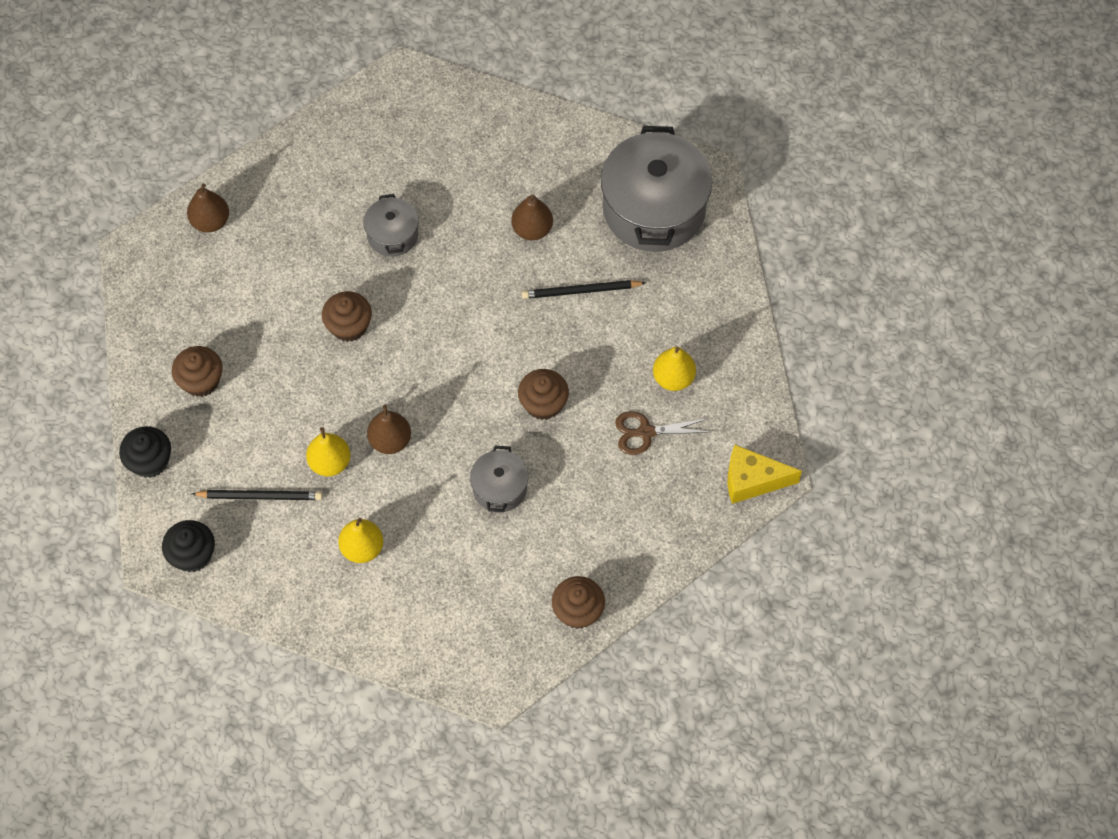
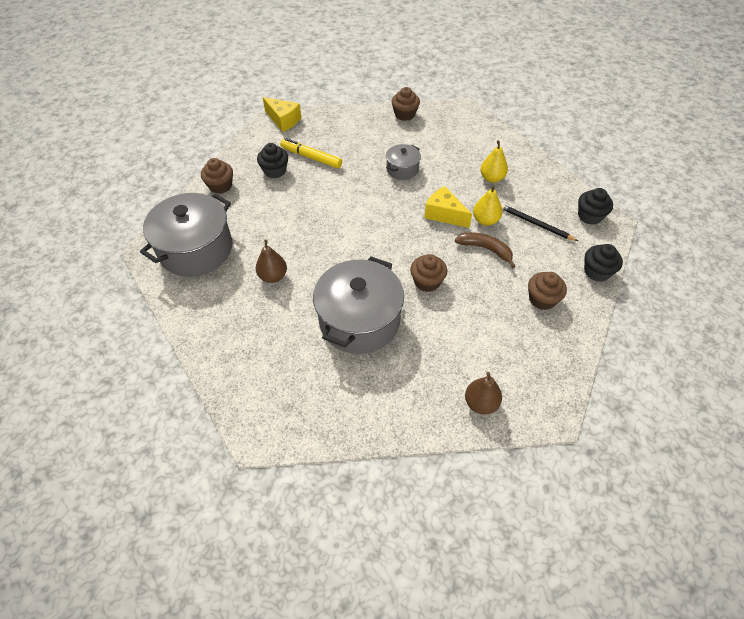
camera: 145 degrees left, 10 degrees down
grey pot [363,194,418,257] -> grey pot [313,257,404,354], size x2.02
brown pear [367,405,411,454] -> yellow cheese [424,186,472,228]
brown cupcake [518,369,569,420] -> brown cupcake moved to [201,158,233,194]
black pencil [522,280,646,299] -> none
brown scissors [615,411,711,455] -> yellow marker [280,138,342,168]
yellow pear [653,347,696,391] -> black cupcake [257,143,288,178]
none -> brown banana [455,232,515,268]

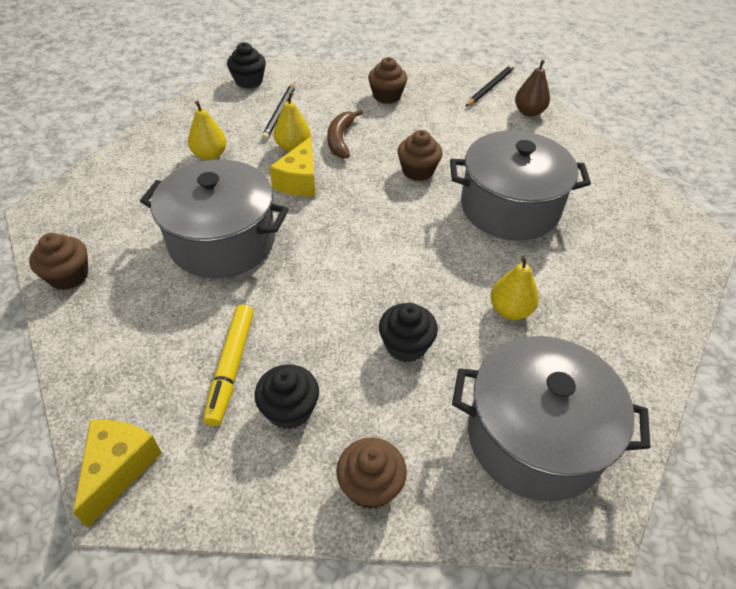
camera: 115 degrees left, 5 degrees down
brown pear [256,239,287,283] -> yellow pear [490,256,539,320]
grey pot [386,144,421,180] -> grey pot [140,160,289,278], size x2.02
black cupcake [584,244,623,282] -> black cupcake moved to [379,303,438,362]
none -> black pencil [465,64,515,107]

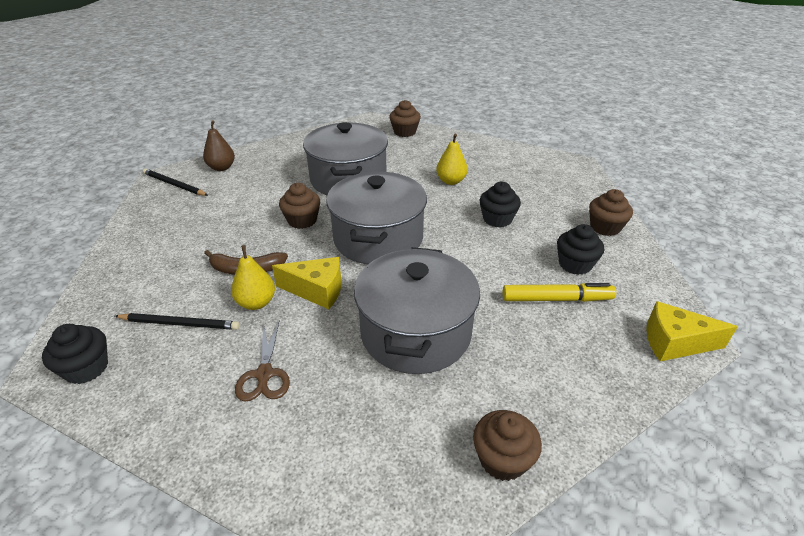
camera: 95 degrees left, 10 degrees down
yellow pear [188,101,227,160] -> brown scissors [235,322,290,401]
brown cupcake [368,57,408,104] -> brown cupcake moved to [389,100,421,137]
grey pot [452,336,650,501] -> grey pot moved to [326,172,427,264]

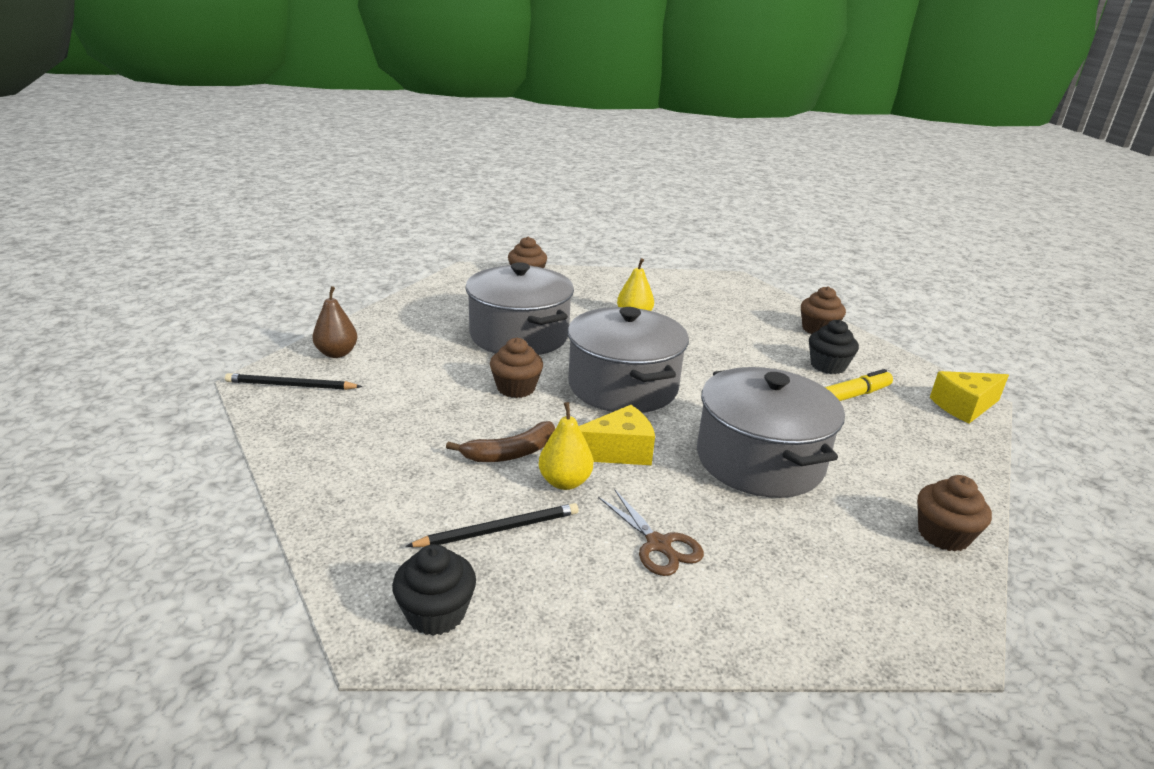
camera: 30 degrees left, 10 degrees down
black cupcake [480,182,521,228] -> none

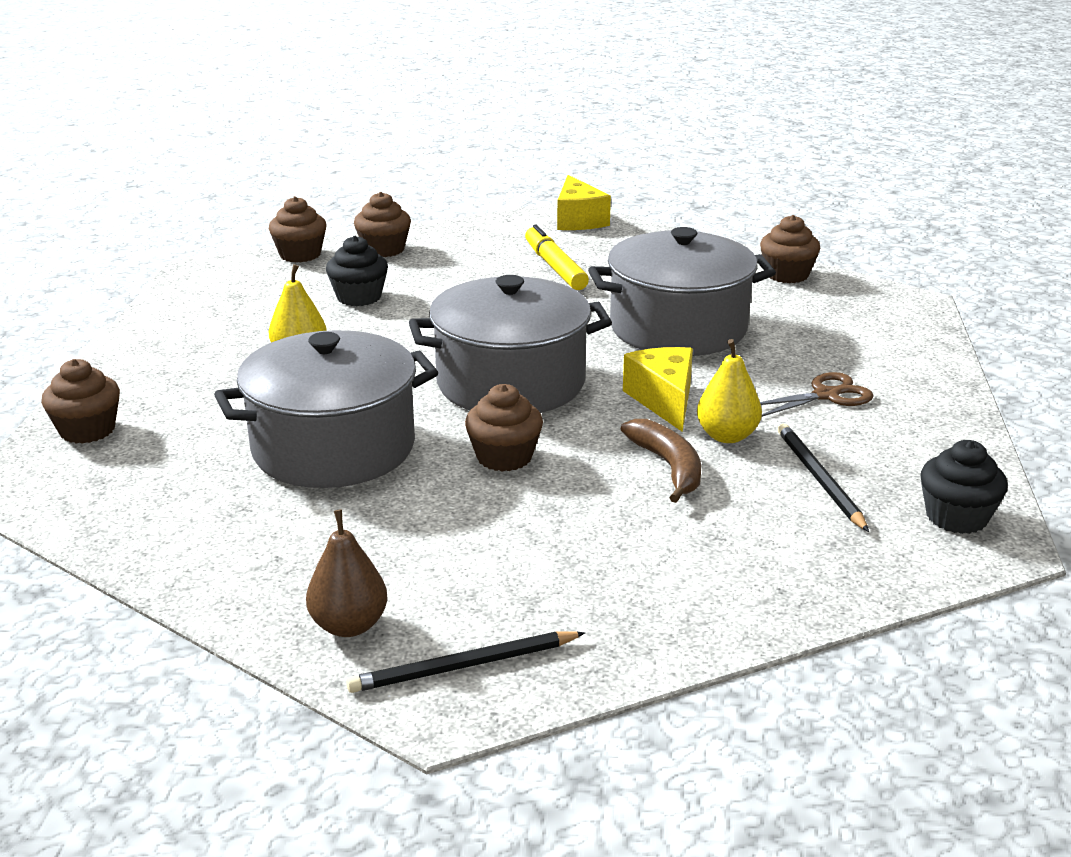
camera: 80 degrees left, 0 degrees up
black pencil [225,373,362,390] -> black pencil turned 60 degrees clockwise [346,631,585,693]
black cupcake [809,319,859,374] -> black cupcake moved to [326,236,388,306]
none -> brown cupcake [269,196,327,263]

